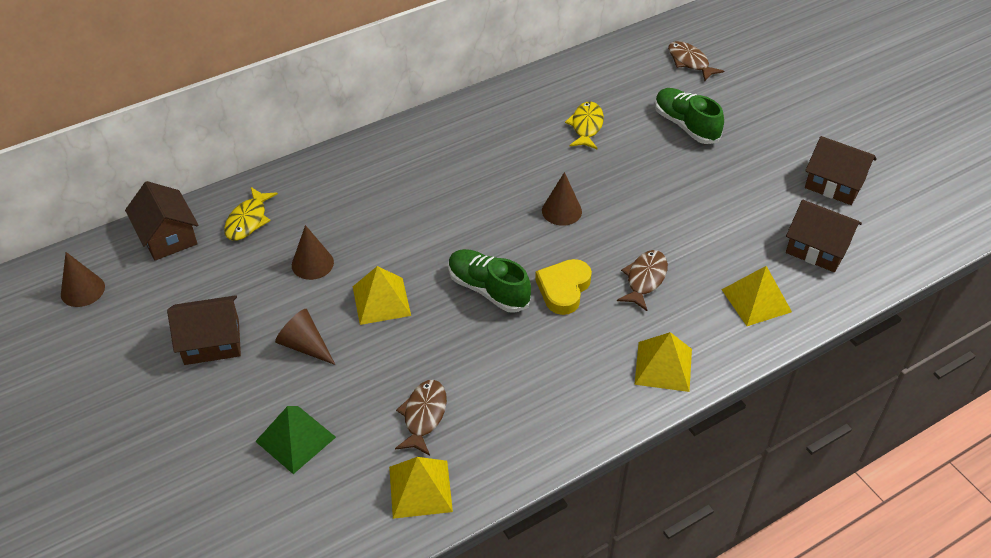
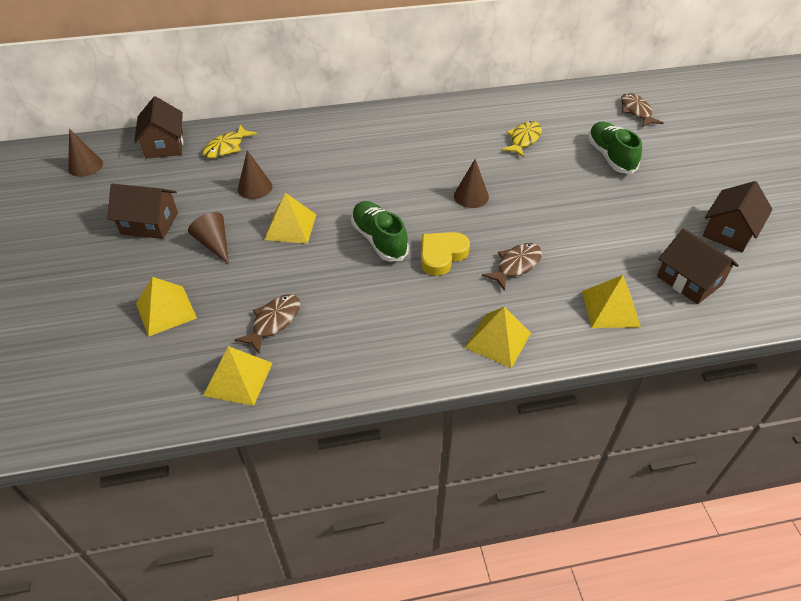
camera: 20 degrees right, 0 degrees up
green pyramid [255,406,336,474] -> yellow pyramid [136,277,197,337]
brown house [805,136,877,205] -> brown house turned 75 degrees clockwise [703,181,773,252]

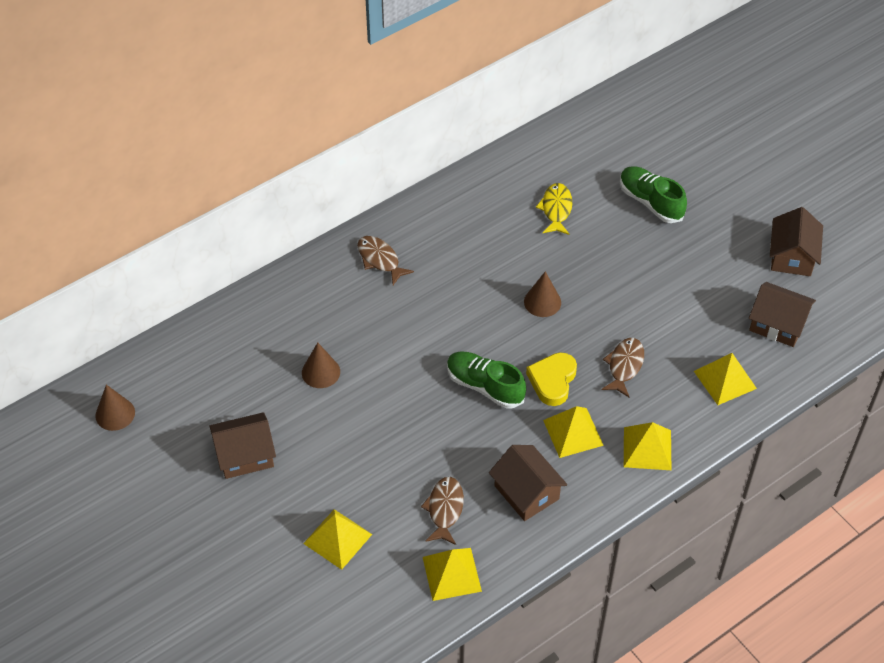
camera: 25 degrees left, 5 degrees up
brown house [134,96,183,159] -> brown house moved to [489,445,567,521]
brown cone [188,212,229,264] -> none
yellow fish [203,125,257,158] -> none
yellow pyramid [265,193,317,244] -> yellow pyramid moved to [543,406,604,458]
brown fish [621,93,663,127] -> brown fish moved to [357,236,414,285]

